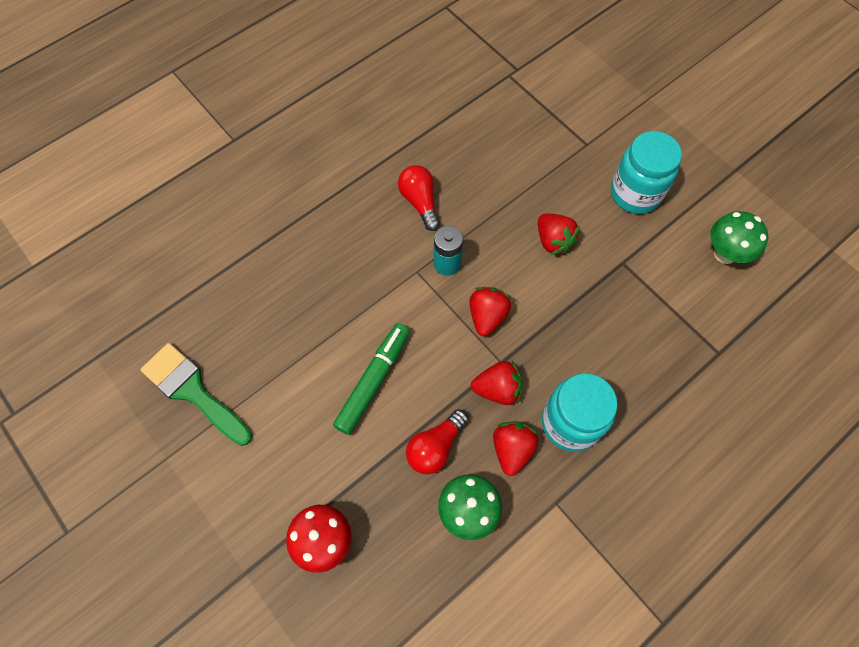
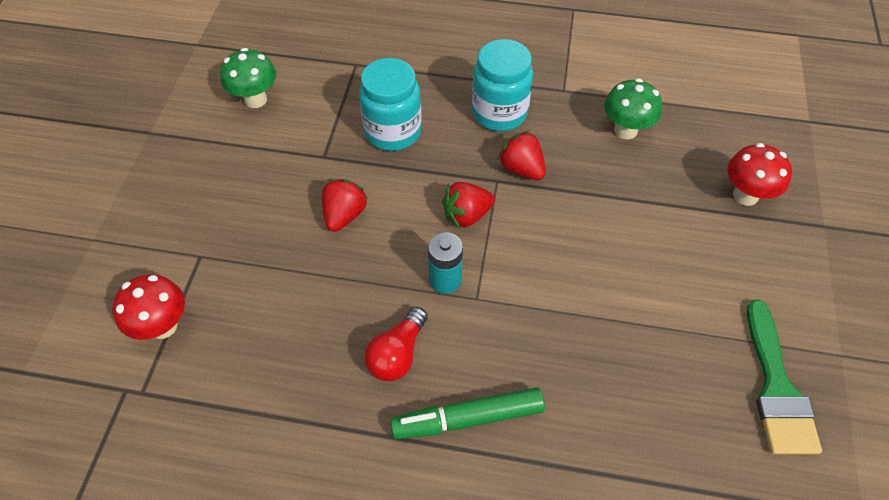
camera: 130 degrees left, 10 degrees down
green marker [333,323,410,435] -> green marker moved to [390,387,545,439]
red light bulb [406,409,469,475] -> none
red strawberry [493,421,539,476] -> none
turquoise jar [611,131,682,214] -> turquoise jar moved to [359,58,422,151]
none -> red mushroom [112,274,185,340]

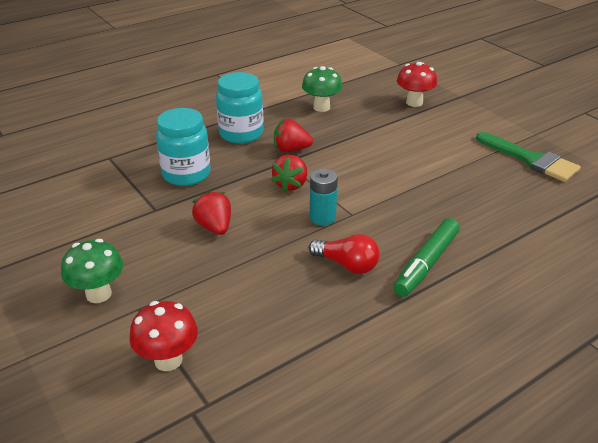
camera: 45 degrees left, 20 degrees down
green mushroom [220,48,276,108] -> green mushroom moved to [61,239,123,303]
red light bulb [364,307,428,381] -> red light bulb turned 45 degrees counterclockwise [309,234,379,274]

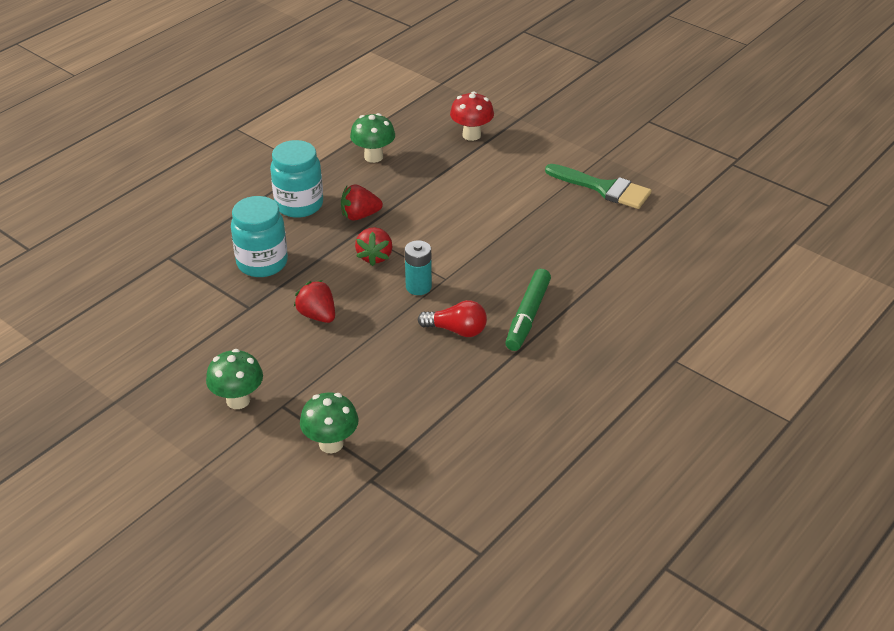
camera: 15 degrees left, 5 degrees up
red mushroom [130,301,198,371] -> green mushroom [300,393,359,453]

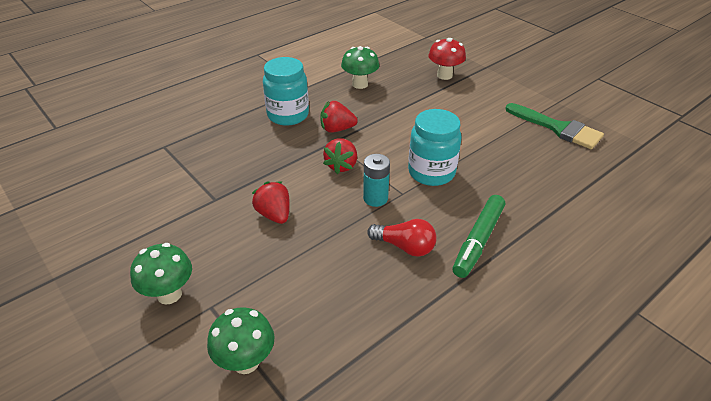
camera: 10 degrees right, 0 degrees up
turquoise jar [231,196,288,277] -> turquoise jar moved to [408,109,461,186]

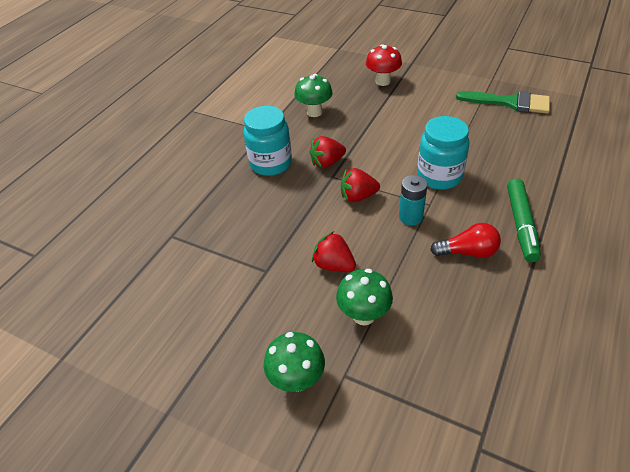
camera: 20 degrees left, 5 degrees up
green mushroom [207,307,275,374] -> green mushroom moved to [336,269,393,325]
red strawberry [323,138,357,174] -> red strawberry turned 90 degrees clockwise [341,168,380,202]

